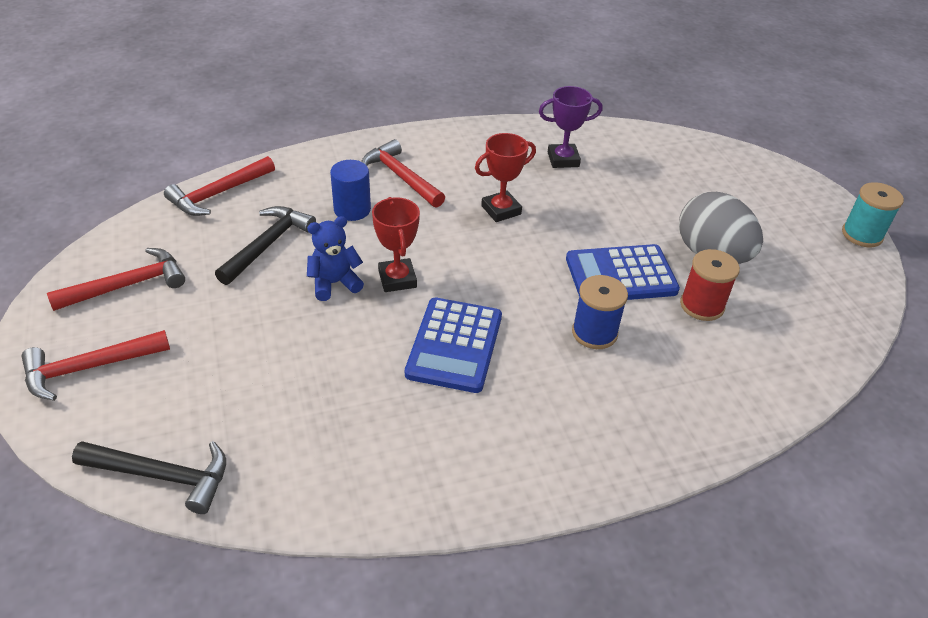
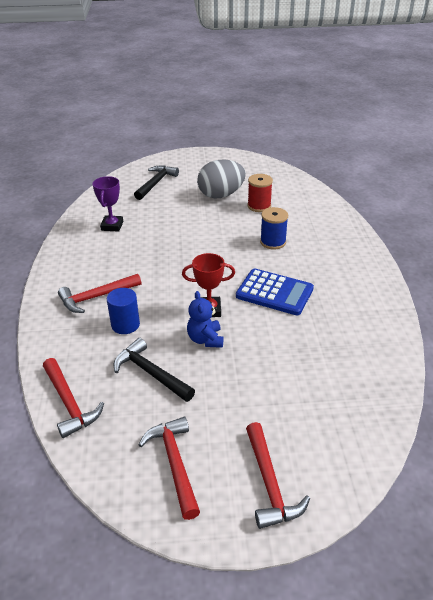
camera: 75 degrees left, 5 degrees down
black hammer [72,441,226,514] -> black hammer moved to [134,165,179,200]
red trophy [475,133,536,222] -> none
blue calculator [566,244,680,300] -> none
turquoise spool [842,182,904,247] -> none

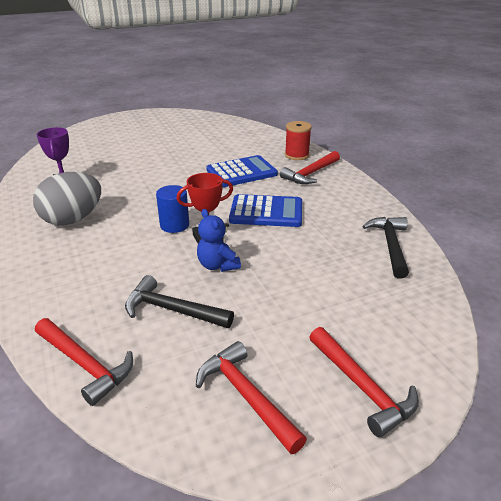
camera: 20 degrees left, 5 degrees down
red hammer [58,274,141,313] -> red hammer moved to [280,151,340,184]
blue cylinder [107,288,140,334] -> blue cylinder moved to [156,185,189,233]
black hammer [134,165,179,200] -> black hammer moved to [362,217,409,279]
grey egg [197,159,246,199] -> grey egg moved to [33,172,101,225]
red spool [247,174,273,212] -> red spool moved to [285,121,312,160]
blue spool [260,207,288,250] -> blue calculator [206,155,278,187]

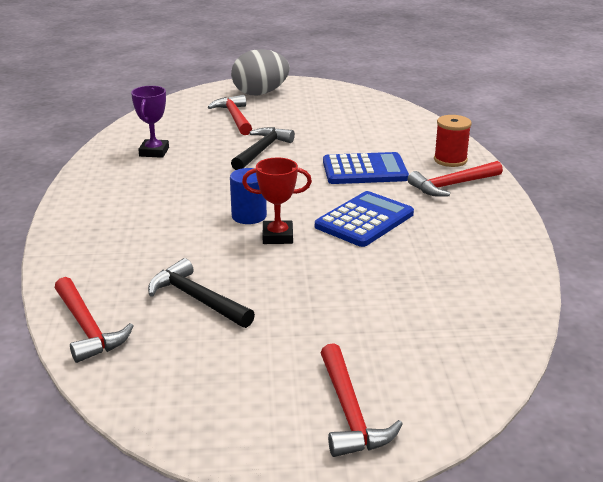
camera: 20 degrees right, 5 degrees down
grey egg [33,172,101,225] -> grey egg moved to [231,49,290,95]
red hammer [196,341,307,454] -> red hammer moved to [208,95,252,135]
blue teddy bear [197,209,241,272] -> none
blue calculator [229,194,302,227] -> blue calculator turned 75 degrees counterclockwise [315,191,414,247]
black hammer [362,217,409,279] -> black hammer moved to [231,127,295,170]

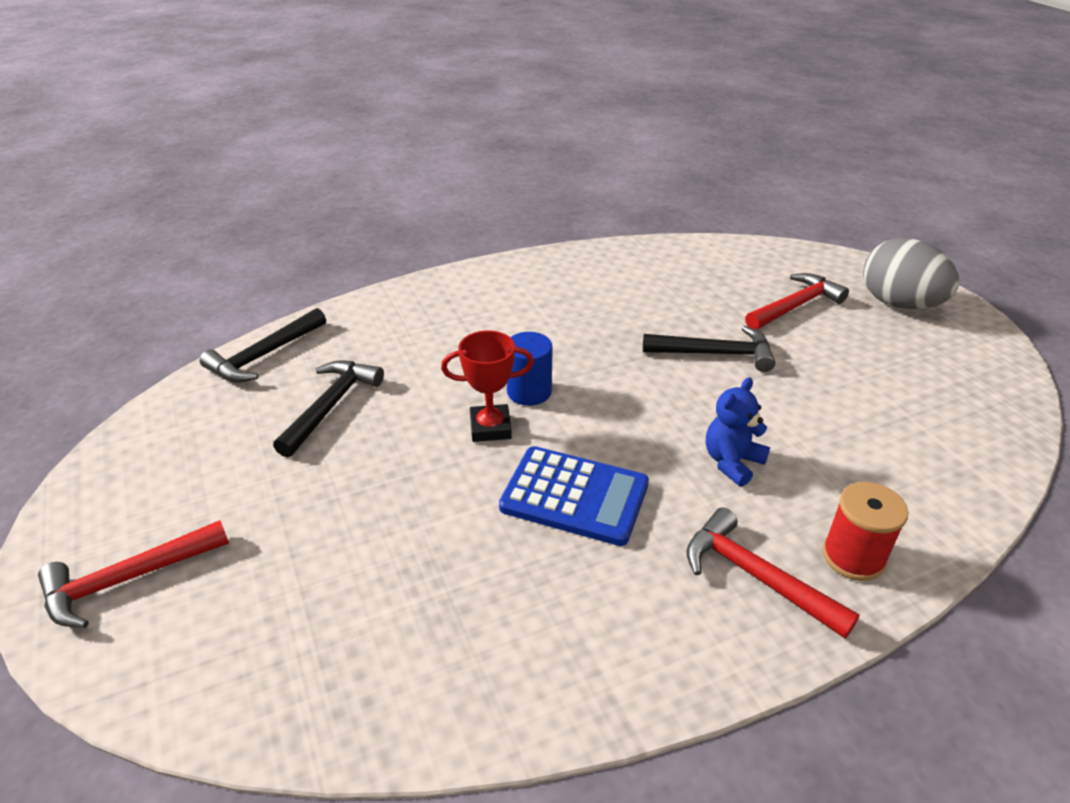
camera: 70 degrees right, 10 degrees up
red hammer [55,277,133,363] -> black hammer [199,308,326,383]
purple trophy [131,86,169,158] -> none
red trophy [242,158,312,244] -> red trophy turned 75 degrees counterclockwise [441,331,534,442]
blue calculator [323,152,409,184] -> blue teddy bear [706,377,770,487]

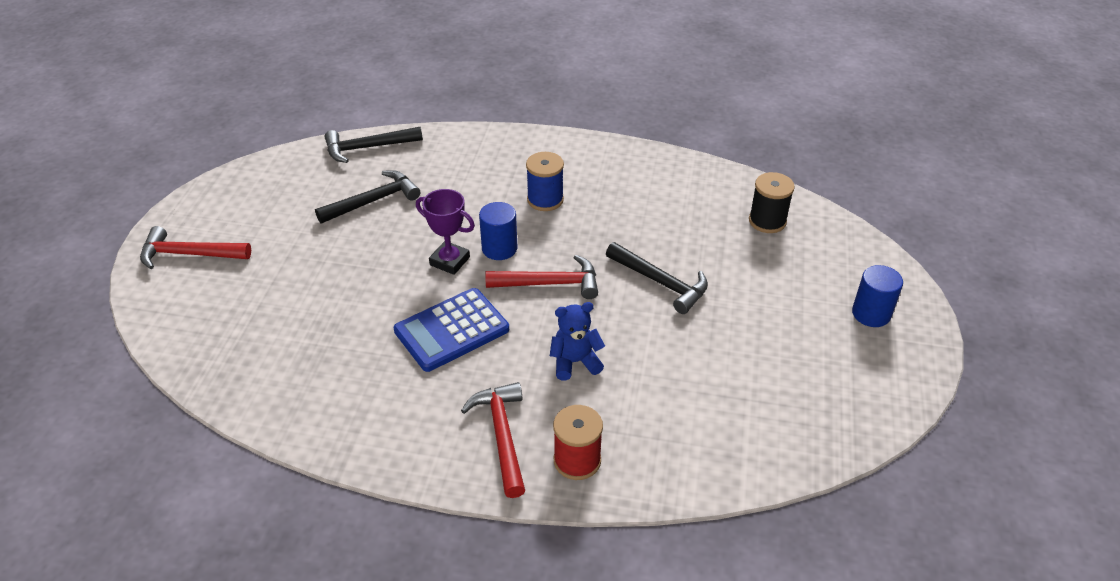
camera: 35 degrees right, 5 degrees up
red trophy [441,331,534,442] -> purple trophy [416,189,475,275]
blue calculator [499,446,649,546] -> blue calculator turned 90 degrees clockwise [394,288,509,372]
red hammer [745,273,849,330] -> red hammer moved to [485,255,598,299]
grey egg [863,238,959,309] -> blue cylinder [852,265,903,327]
none -> blue spool [526,152,564,211]
none -> black spool [749,172,795,233]

